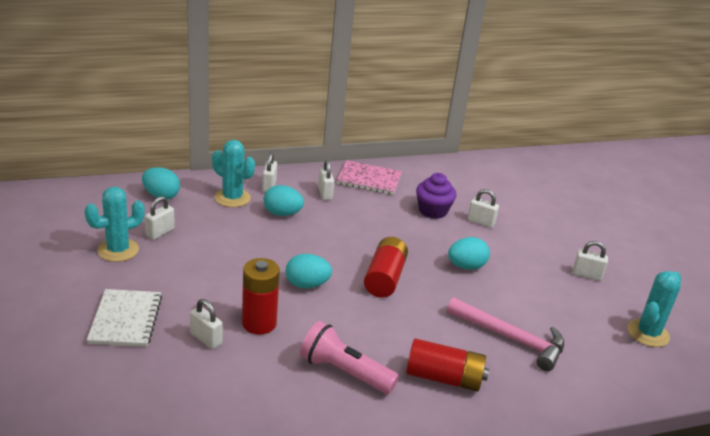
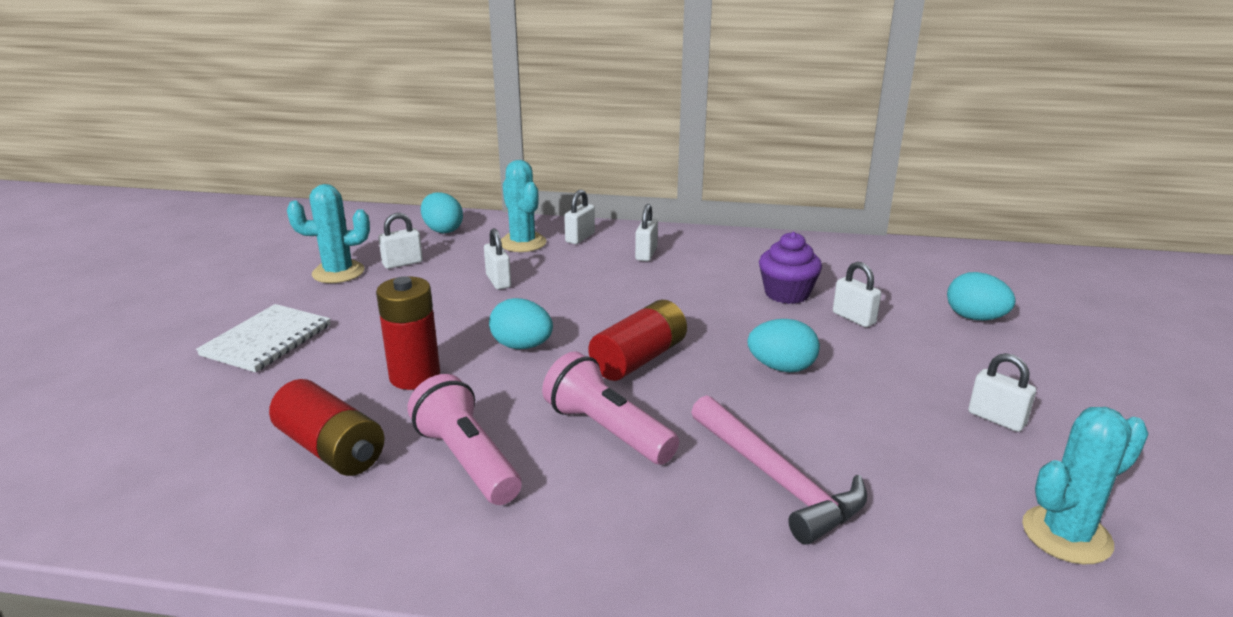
camera: 30 degrees right, 5 degrees down
white padlock [190,299,223,349] -> white padlock moved to [484,228,511,290]
turquoise egg [263,185,304,216] -> turquoise egg moved to [947,272,1016,320]
pink notebook [337,160,402,195] -> none
red battery [406,339,489,391] -> red battery moved to [269,379,385,476]
none -> pink flashlight [542,351,679,465]

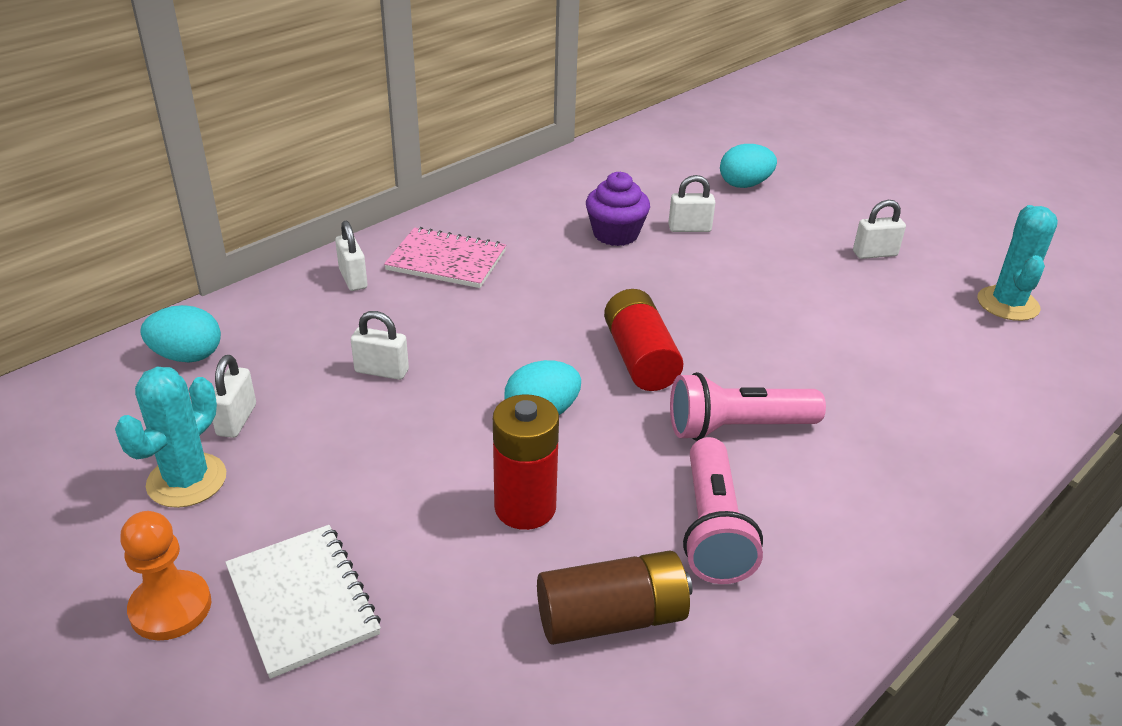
camera: 55 degrees left, 10 degrees up
red battery [269,379,385,476] -> brown battery [537,551,692,645]
pink flashlight [407,374,522,505] -> pink flashlight turned 90 degrees counterclockwise [683,437,763,584]
turquoise cactus [501,160,547,252] -> none
white padlock [635,204,658,261] -> pink notebook [384,227,506,288]
pink hammer [691,395,867,545] -> none
turquoise egg [748,319,820,372] -> none
none -> orange pawn [120,511,211,640]

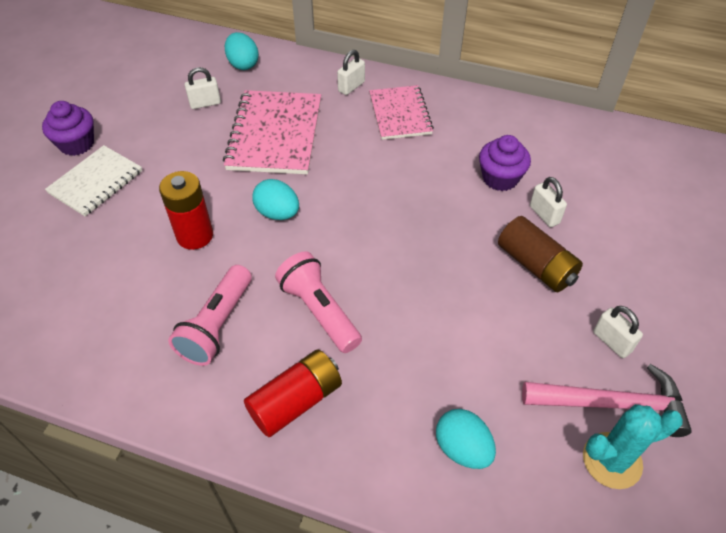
camera: 65 degrees right, 15 degrees up
turquoise cactus [115,367,226,508] -> none
orange pawn [120,511,211,640] -> purple cupcake [42,101,94,156]
white padlock [351,311,409,380] -> pink notebook [223,90,321,174]
brown battery [537,551,692,645] -> brown battery moved to [498,216,583,292]
red battery [604,289,684,391] -> red battery moved to [244,349,342,437]
pink flashlight [683,437,763,584] -> pink flashlight turned 45 degrees counterclockwise [168,265,252,366]
turquoise egg [720,144,777,188] -> turquoise egg moved to [436,409,496,469]
none -> pink hammer [522,364,692,437]

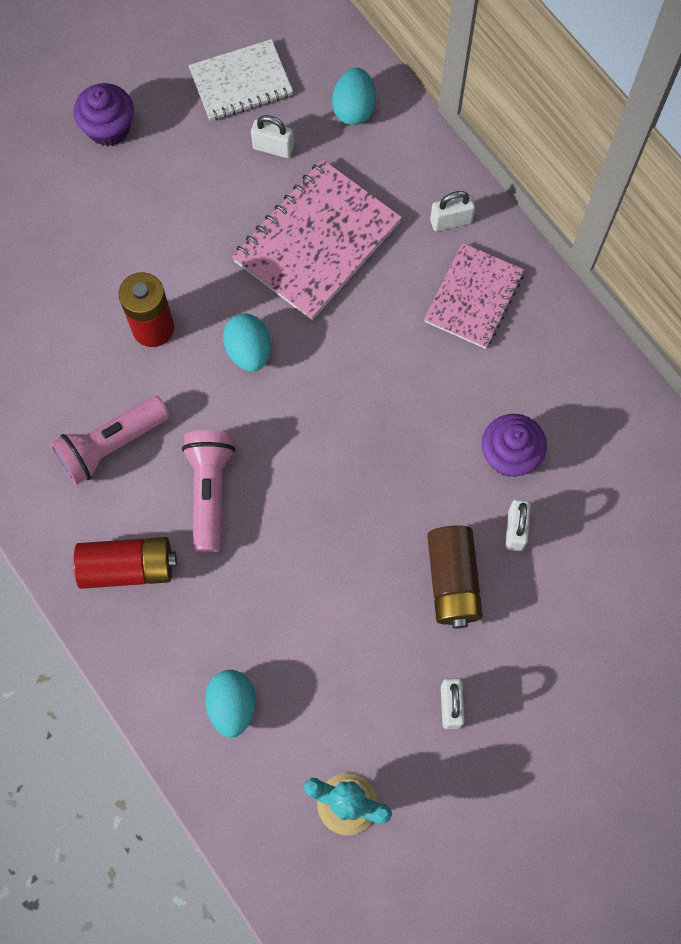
camera: 35 degrees right, 20 degrees up
white notebook [45,145,142,216] -> white notebook moved to [188,39,293,121]
pink hammer [522,364,692,437] -> none

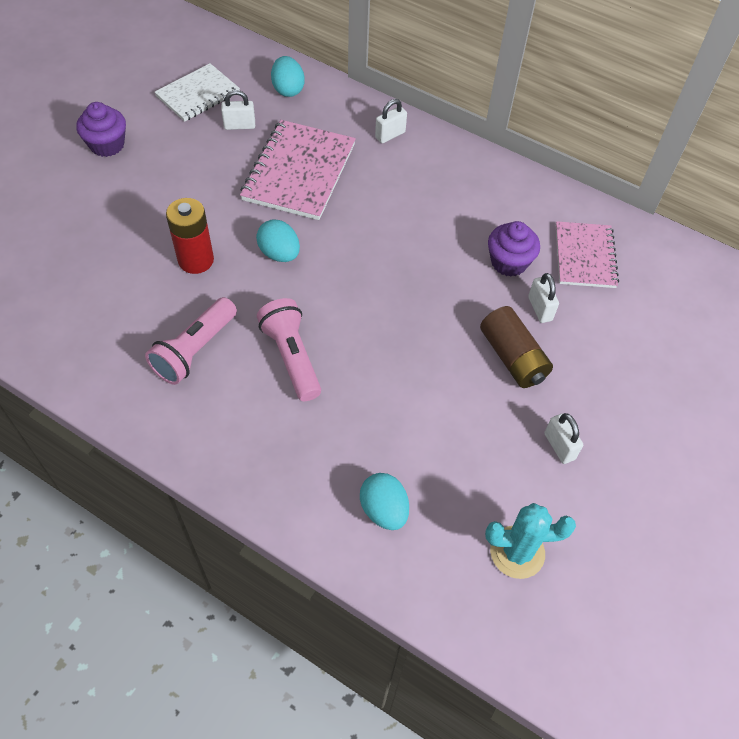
camera: 25 degrees left, 15 degrees down
red battery [74,537,177,589] -> none
pink notebook [424,243,524,349] -> pink notebook moved to [556,221,619,288]

